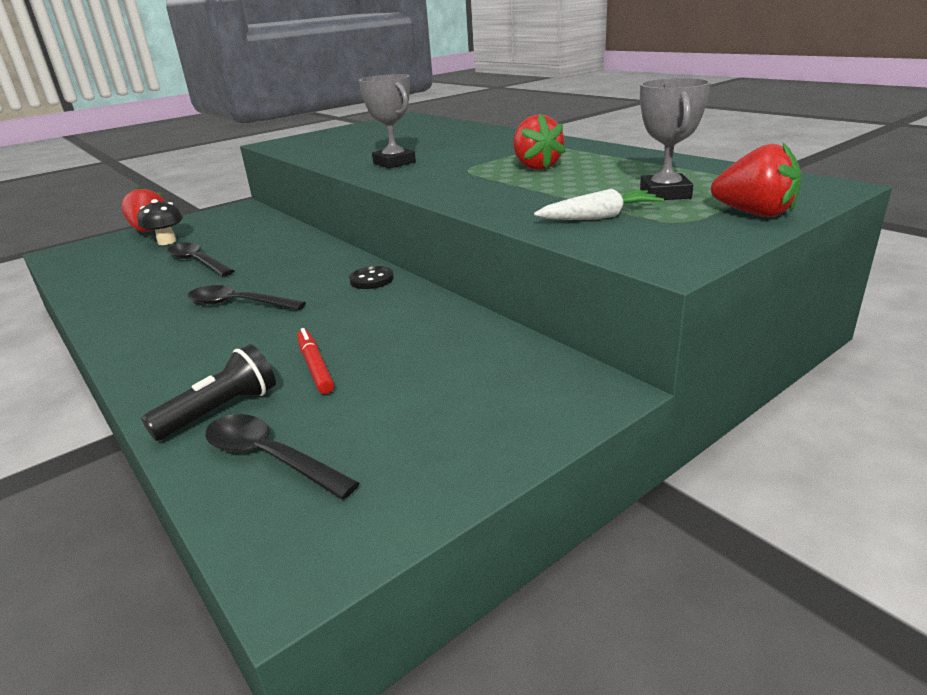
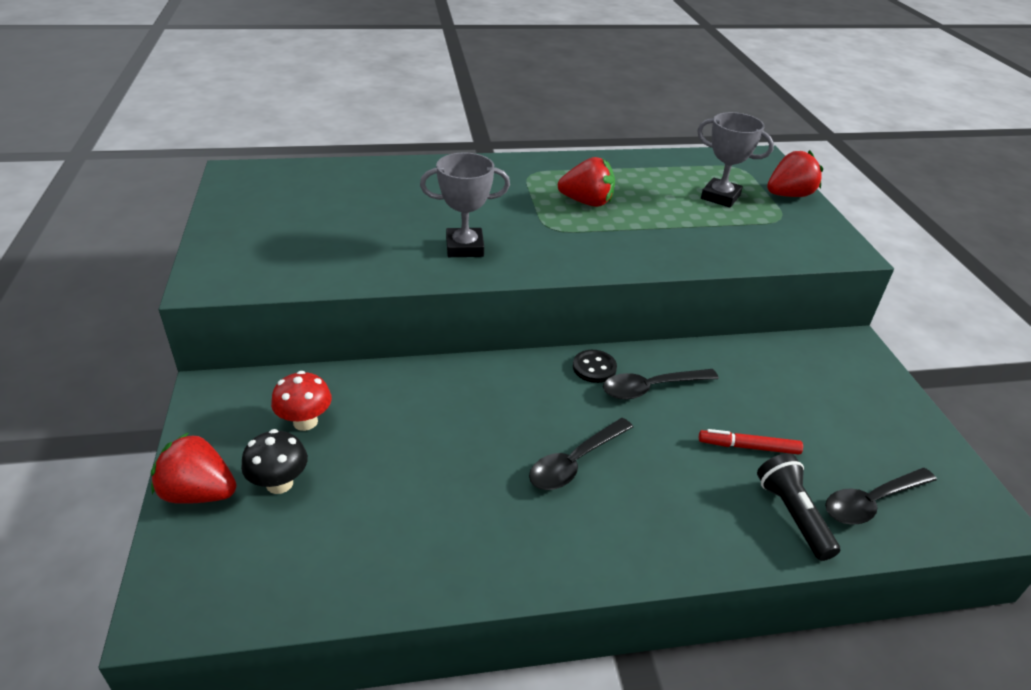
camera: 65 degrees left, 10 degrees up
black spoon [167,243,234,276] -> black spoon moved to [603,369,719,399]
white carrot [534,189,664,220] -> none
none -> red mushroom [271,371,332,431]

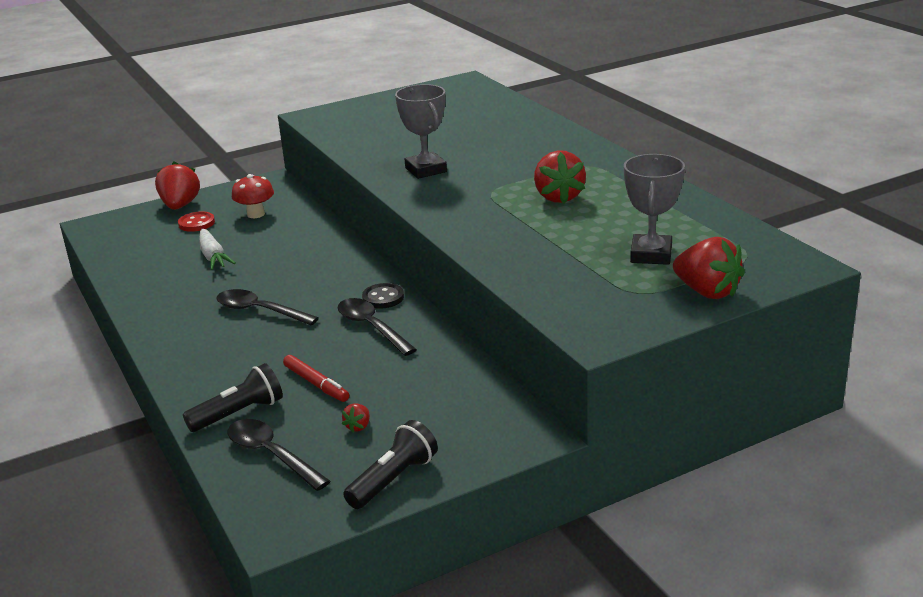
camera: 75 degrees right, 10 degrees down
black mushroom [241,429,308,494] -> red button [178,211,215,232]
red marker [699,429,803,455] -> red marker turned 150 degrees clockwise [283,355,349,402]
none -> white carrot [199,229,236,270]
none -> red strawberry [342,404,370,433]
none -> black flashlight [343,420,438,509]

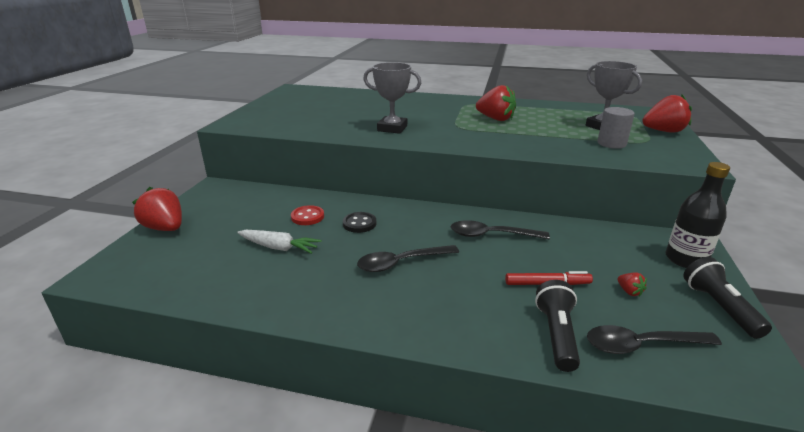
camera: 50 degrees left, 0 degrees up
red button [178,211,215,232] -> red button moved to [291,205,324,225]
red mushroom [232,174,274,218] -> none
black button [362,283,404,308] -> black button moved to [343,212,376,233]
none -> grey cylinder [597,107,635,149]
none -> black bottle [666,162,730,268]

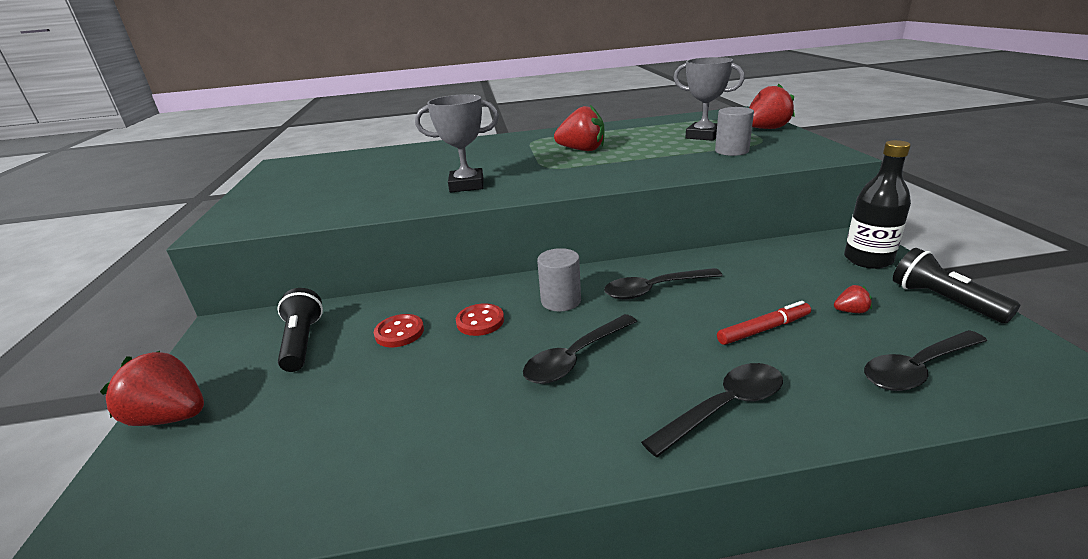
camera: 20 degrees left, 0 degrees up
white carrot [237,230,322,254] -> none
black button [343,212,376,233] -> red button [456,303,504,336]
black flashlight [535,280,580,372] -> black flashlight moved to [278,288,323,372]
red strawberry [617,272,647,297] -> red strawberry turned 45 degrees counterclockwise [834,285,872,313]
none -> grey cylinder [537,248,581,311]
none -> black spoon [641,363,783,457]

